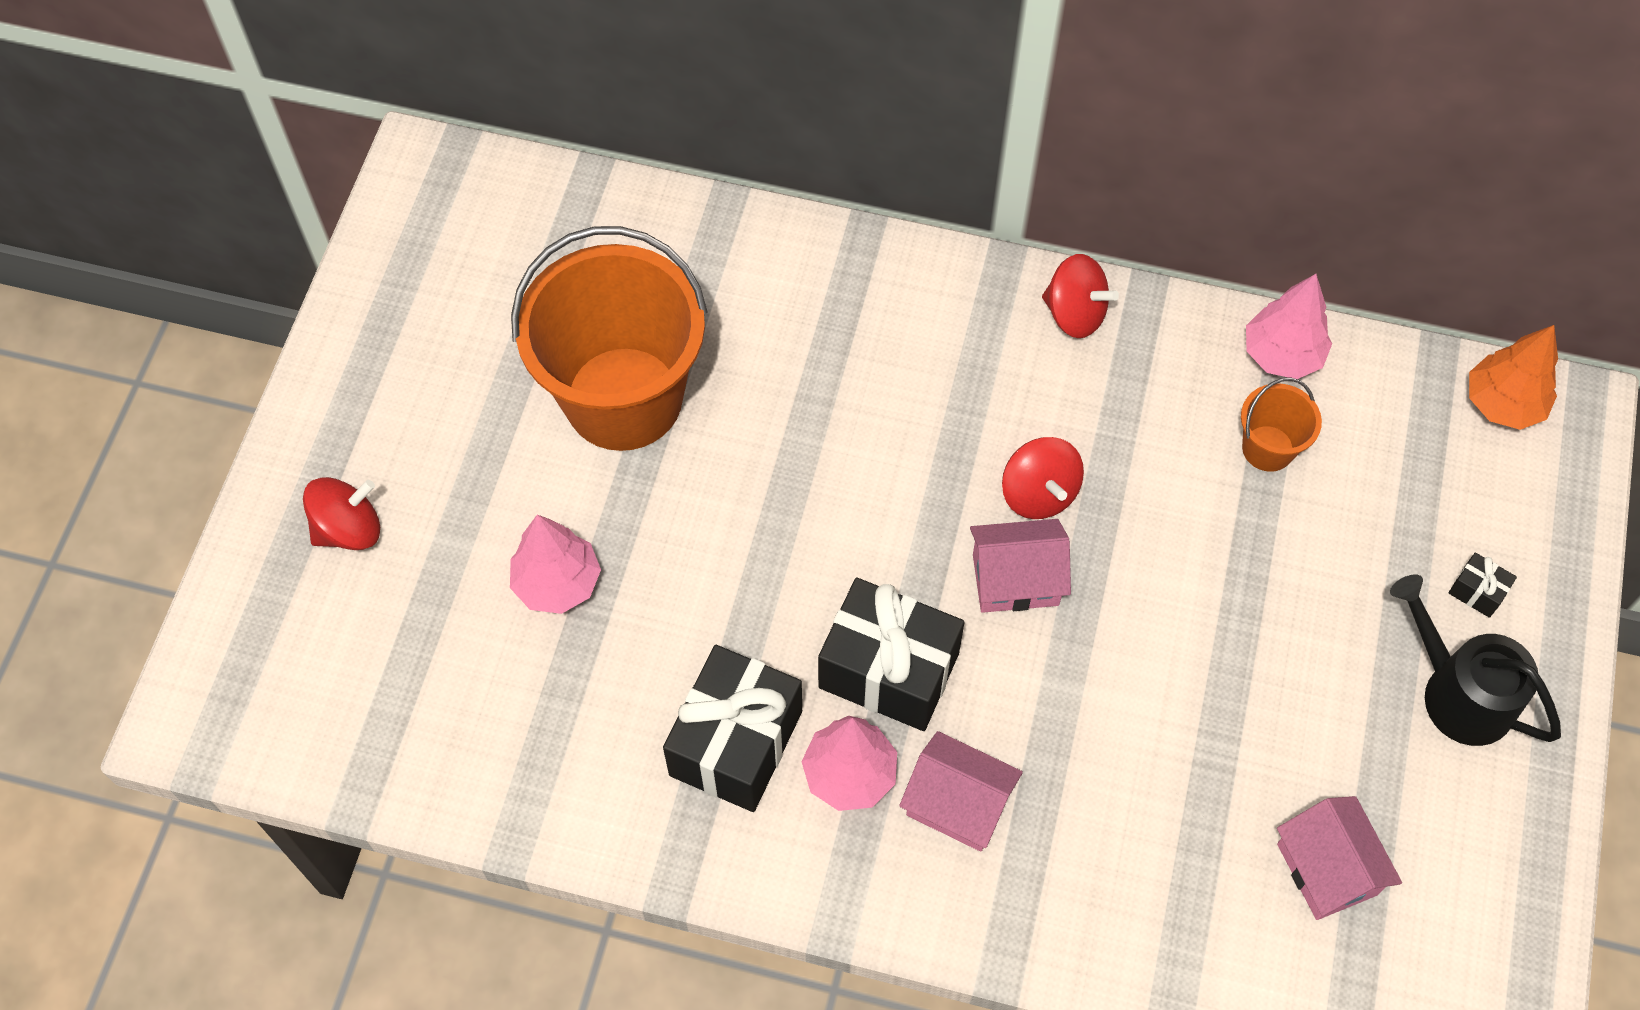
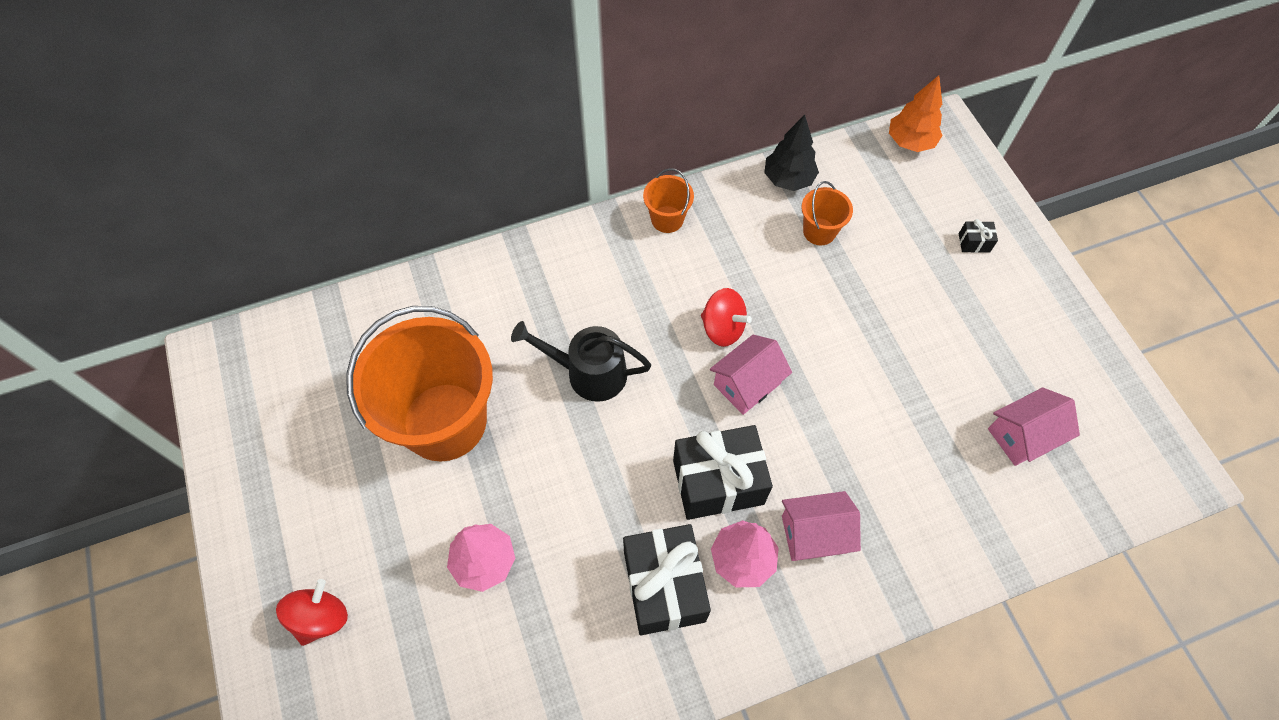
camera: 35 degrees left, 0 degrees up
red spinning top [1042,254,1119,338] -> orange bucket [643,168,694,233]
pink tree [1246,274,1332,379] -> black tree [764,115,819,191]
pink house [1277,796,1402,920] -> pink house turned 60 degrees counterclockwise [988,388,1080,466]
black watering can [1390,575,1561,746] -> black watering can moved to [511,321,651,402]

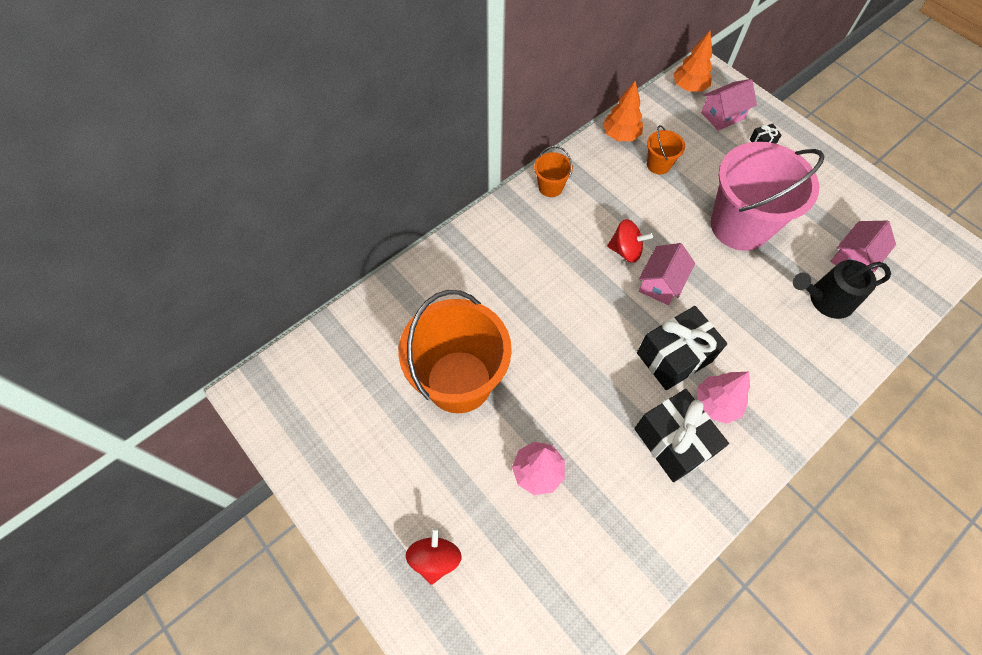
camera: 20 degrees left, 0 degrees up
black watering can [511,321,651,402] -> black watering can moved to [793,260,891,319]
black tree [764,115,819,191] -> orange tree [603,81,643,141]
pink house [782,491,861,561] -> pink house moved to [701,79,757,131]
none -> pink bucket [711,142,825,251]

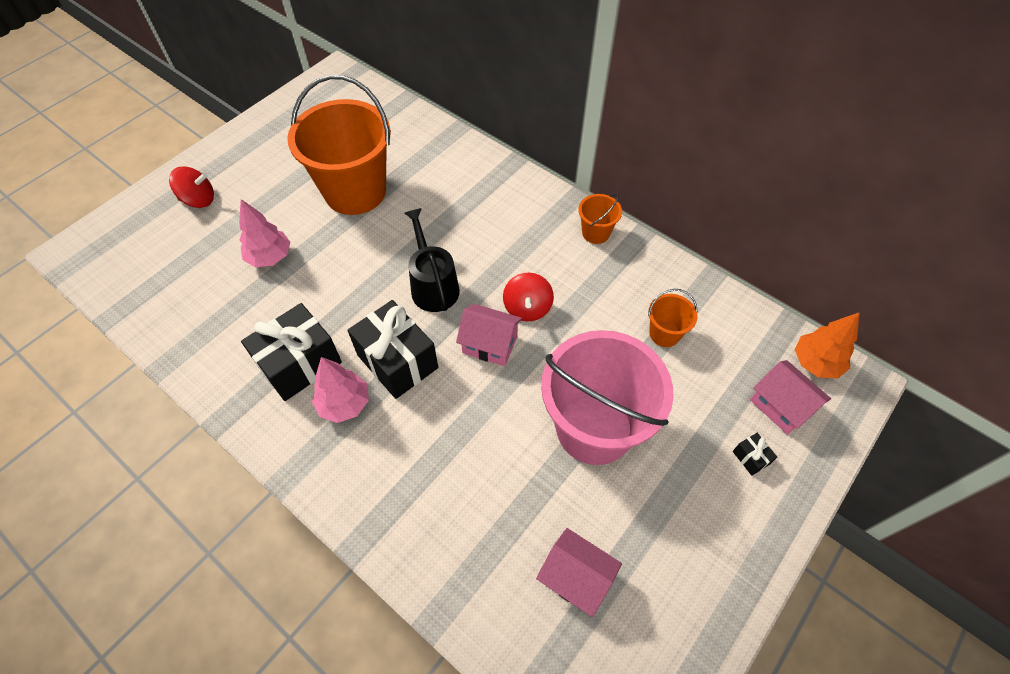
camera: 80 degrees right, 5 degrees down
orange tree [603,81,643,141] -> none
black watering can [793,260,891,319] -> black watering can moved to [405,208,460,312]

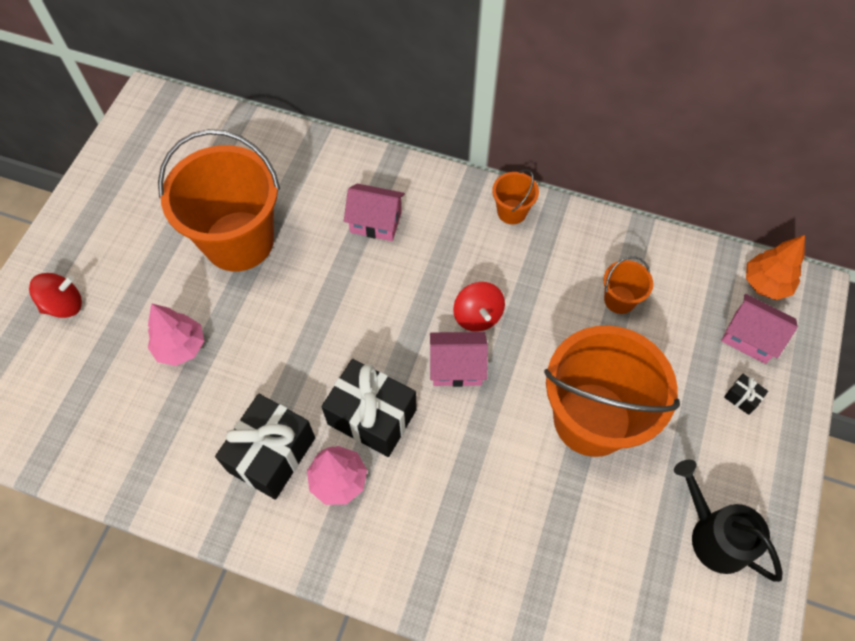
camera: 20 degrees left, 5 degrees up
black watering can [405,208,460,312] -> black watering can moved to [674,460,782,582]
pink house [536,528,622,617] -> pink house moved to [344,184,405,241]
pink bucket [541,330,674,465] -> orange bucket [544,325,680,457]

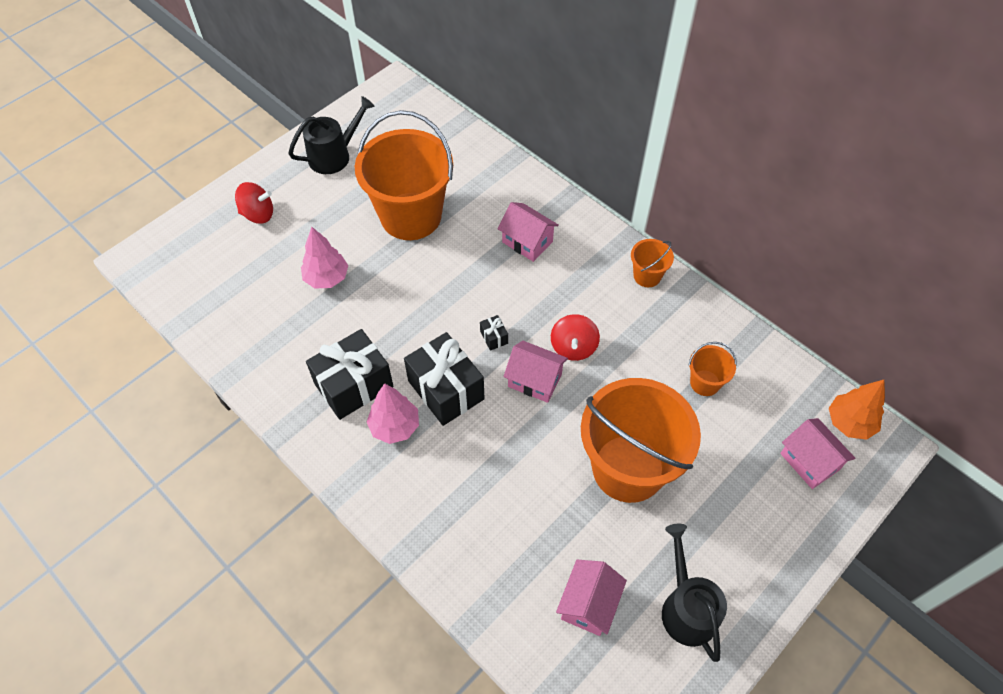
camera: 25 degrees right, 5 degrees down
black gift [724,374,768,415] -> black gift moved to [480,315,508,351]
none -> black watering can [288,96,375,174]
none -> pink house [556,560,627,636]

